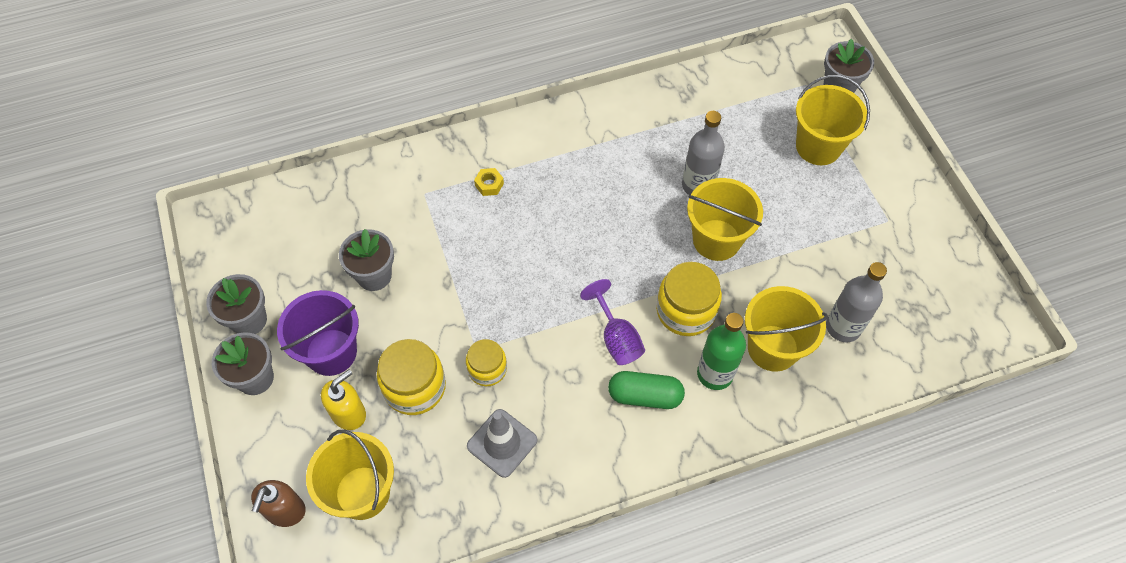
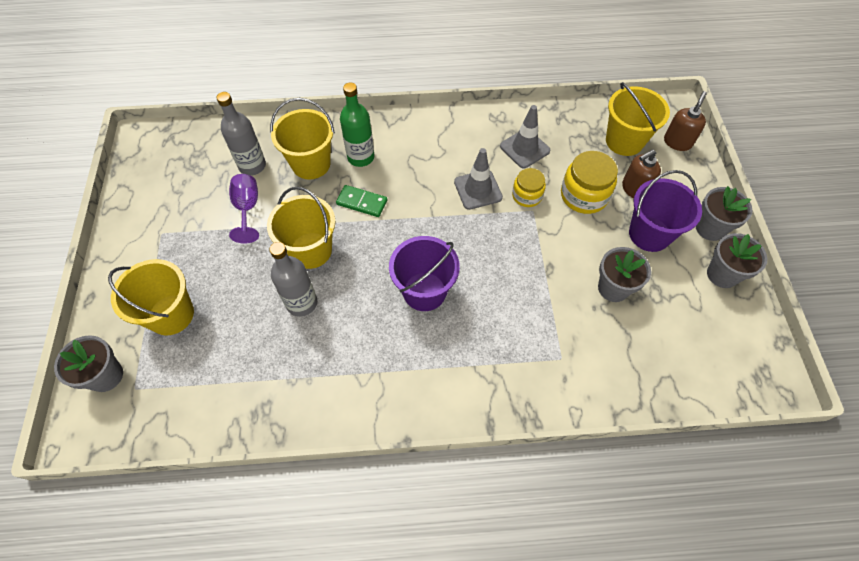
camera: 165 degrees left, 0 degrees up
yellow soap dispenser [321,369,366,430] -> brown soap dispenser [622,150,661,198]
yellow nut [474,168,504,196] -> none
purple goblet [580,279,645,365] -> purple goblet moved to [229,174,259,244]
green capsule [608,371,685,409] -> none
yellow jar [656,262,722,336] -> green domino [336,185,387,217]
none -> purple bucket [389,236,460,311]
none -> grey traffic cone [454,148,503,210]

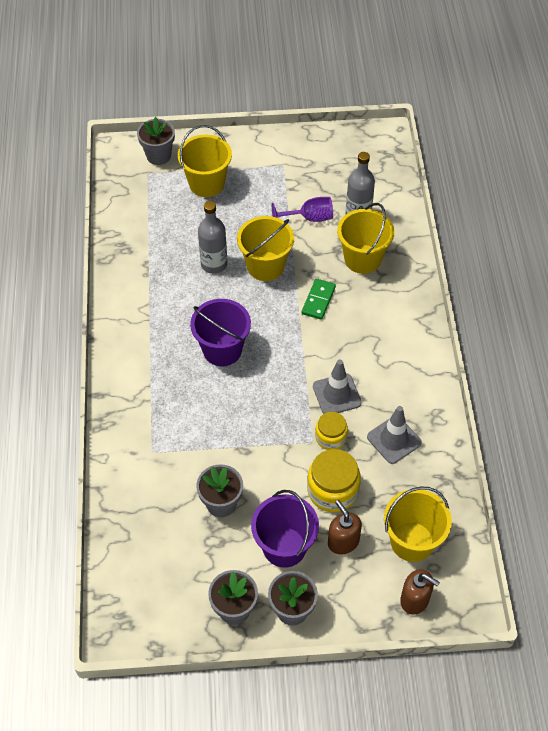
camera: 90 degrees right, 5 degrees down
green bottle [340,82,375,167] -> none

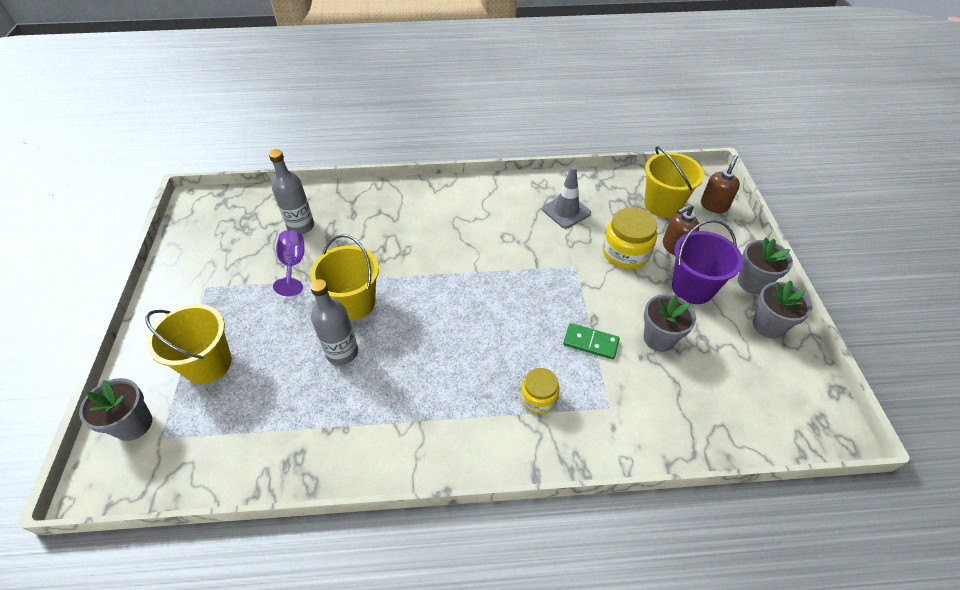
camera: 90 degrees left, 5 degrees down
purple bucket [190,299,251,366] -> none
green domino [302,279,336,320] -> green domino moved to [563,323,620,360]
grey traffic cone [313,360,362,414] -> none
yellow jar [315,412,348,450] -> yellow jar moved to [521,368,559,414]
yellow bucket [337,203,395,274] -> none

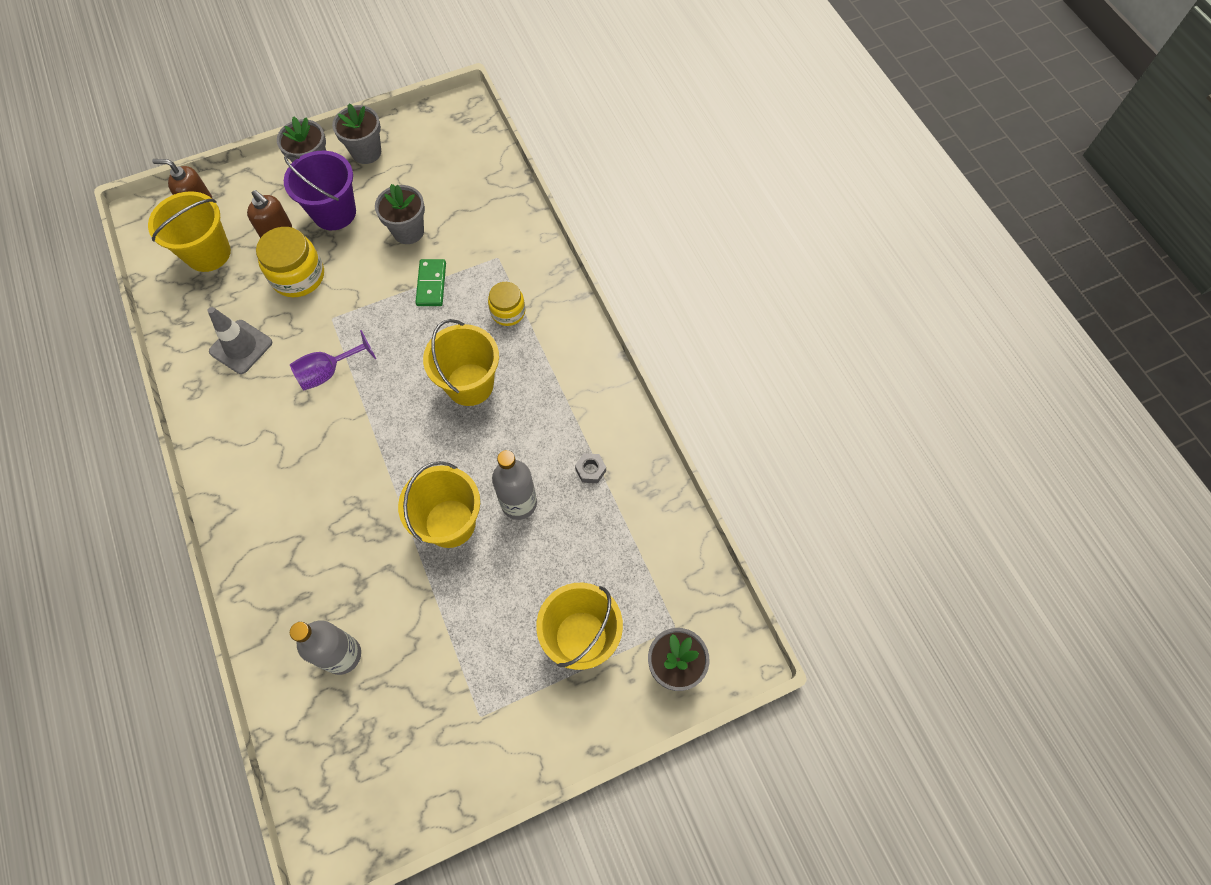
camera: 110 degrees left, 15 degrees up
purple goblet [273,230,305,296] -> purple goblet moved to [290,330,376,390]
none -> yellow bucket [423,319,499,406]
none -> grey nut [575,453,606,483]

